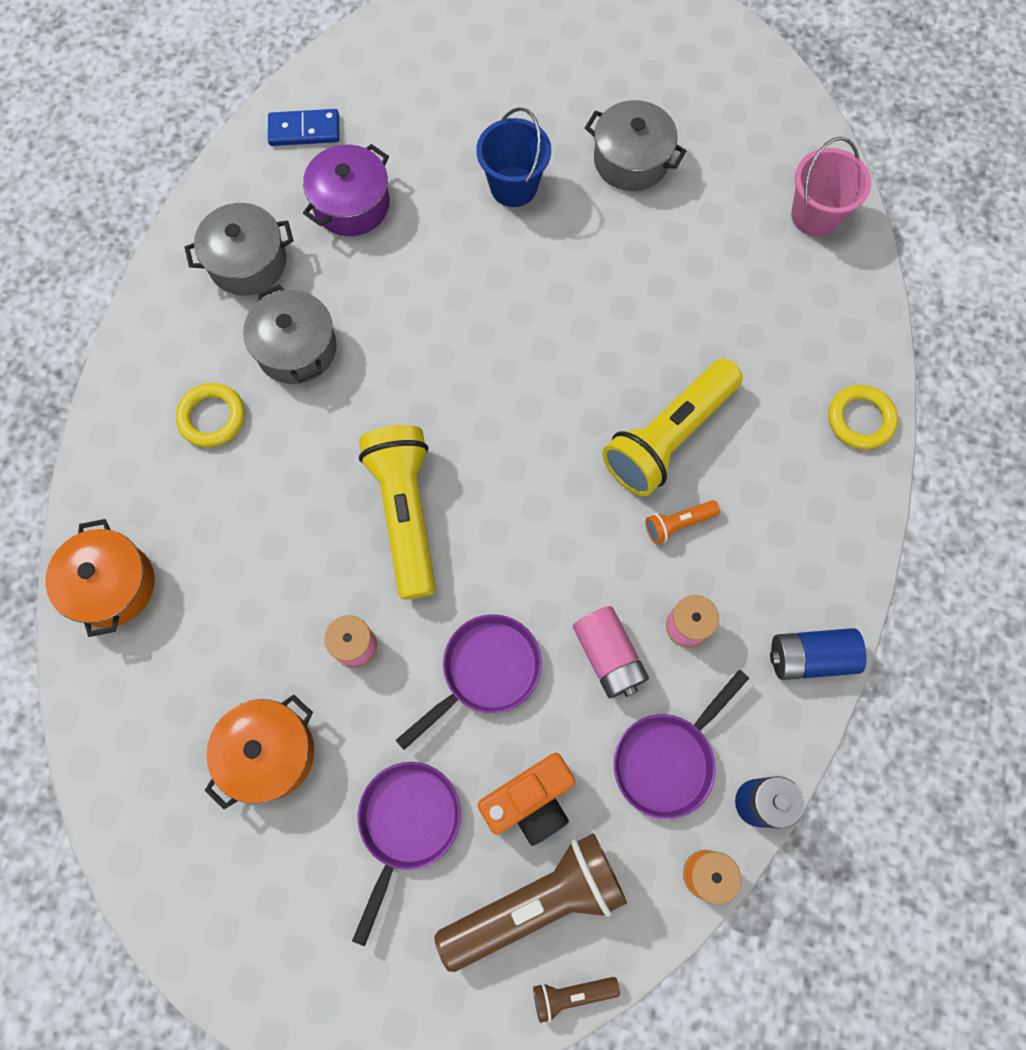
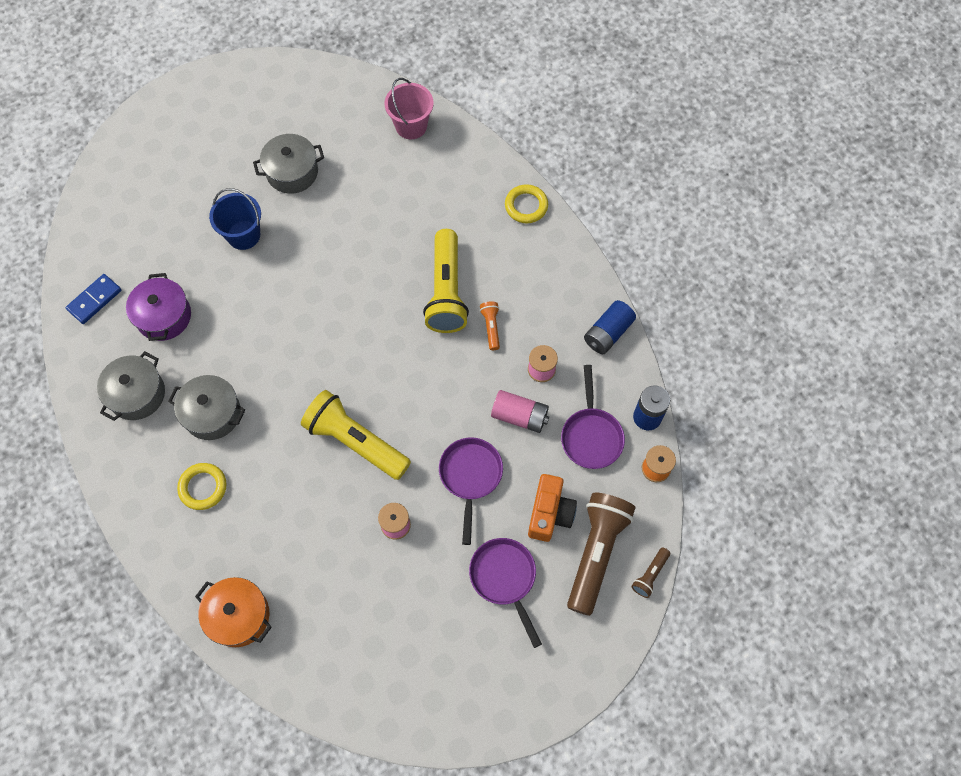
camera: 45 degrees left, 5 degrees down
orange pot [204,694,314,809] -> none
orange flashlight [645,500,720,544] -> orange flashlight turned 150 degrees clockwise [480,301,500,350]

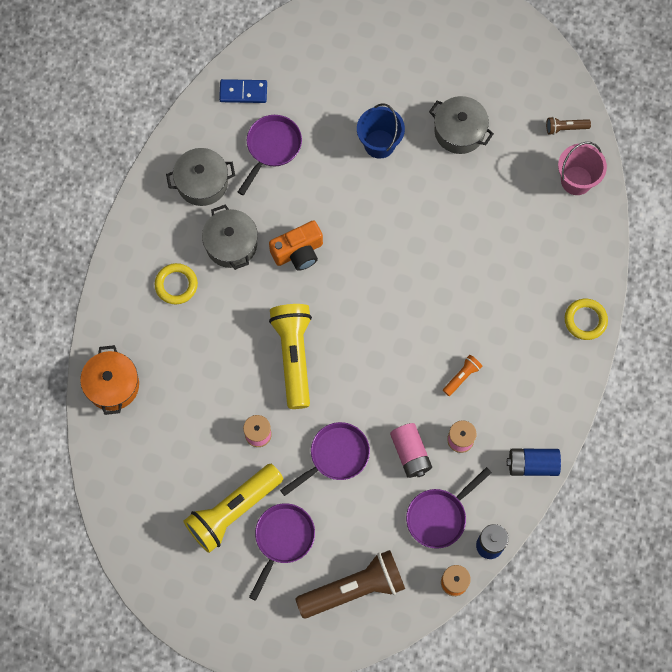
camera: 50 degrees right, 5 degrees up
purple pot [126,273,191,341] -> purple pan [238,115,302,195]
yellow flashlight [423,229,469,333] -> yellow flashlight moved to [184,464,283,553]
orange camera [528,474,577,542] -> orange camera moved to [269,220,323,271]
brown flashlight [631,547,670,598] -> brown flashlight moved to [546,117,591,135]

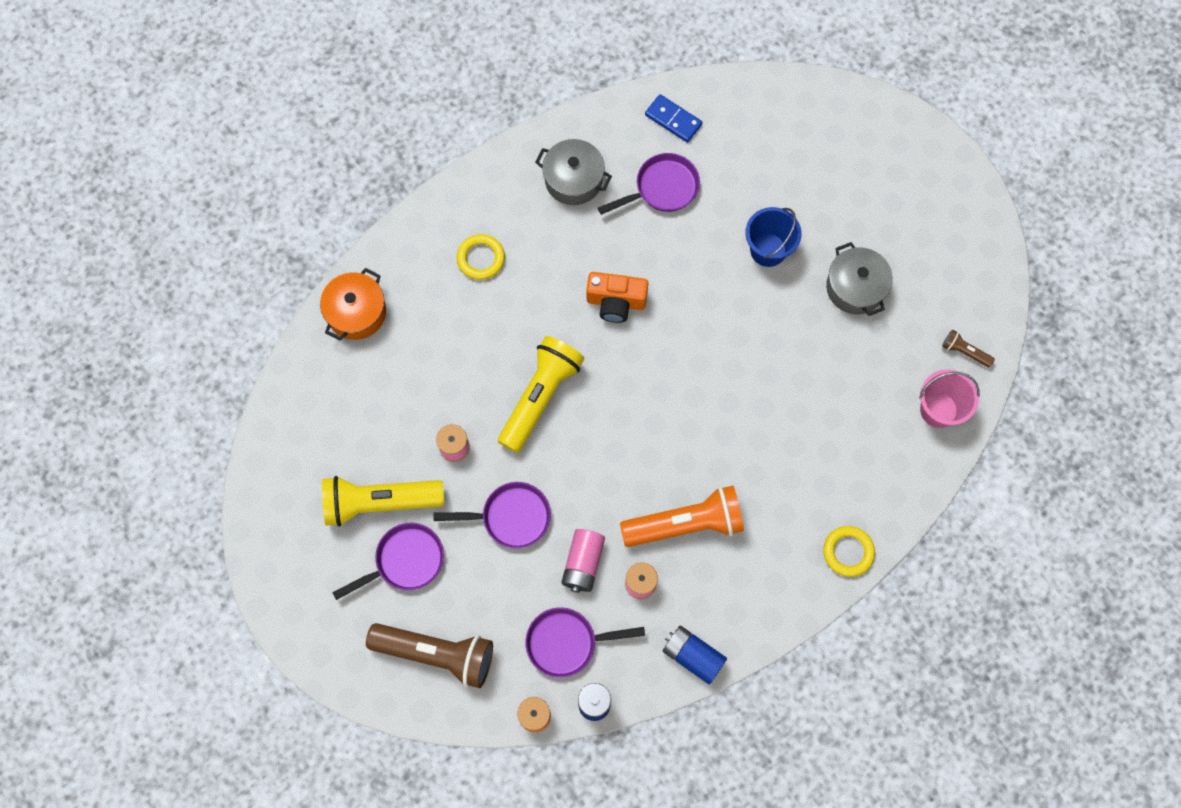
camera: 35 degrees right, 0 degrees up
grey pot [202,204,258,270] -> none
orange flashlight [443,355,483,396] -> orange flashlight [620,486,744,547], size x2.25

